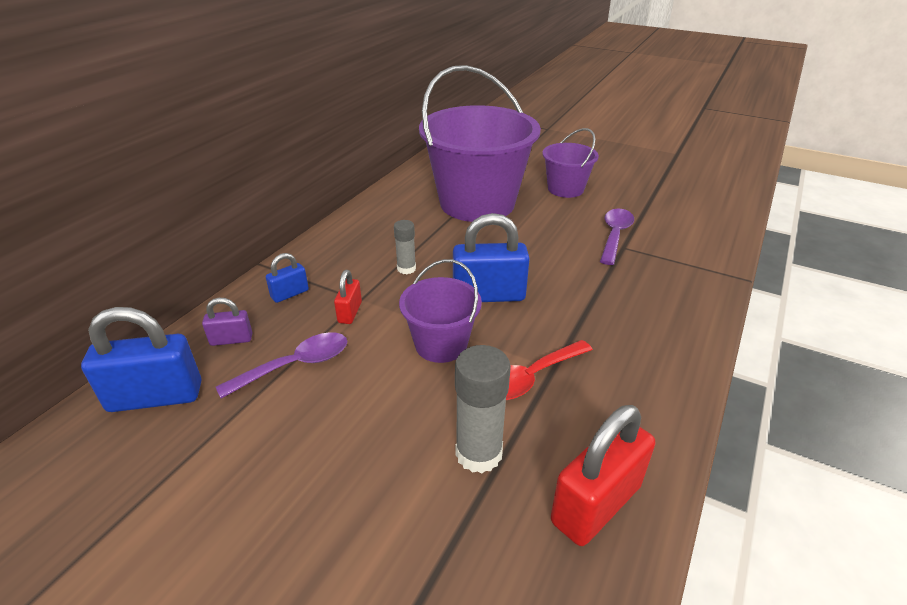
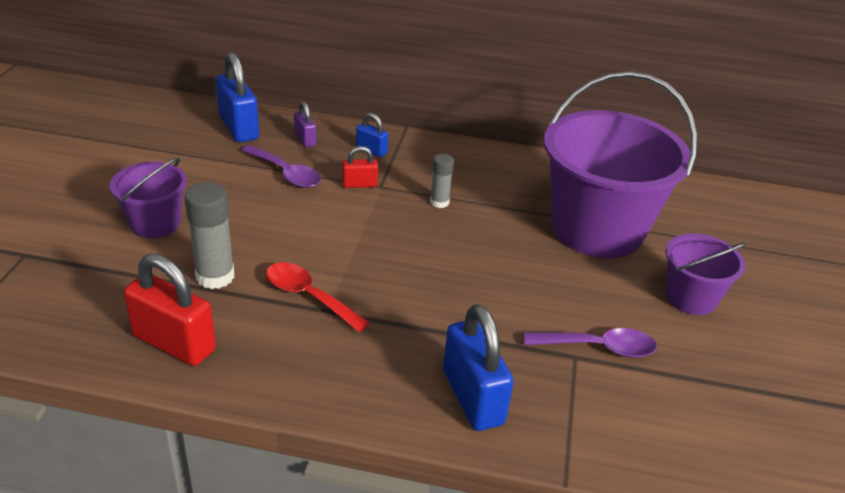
camera: 70 degrees right, 0 degrees up
purple bucket [399,259,482,363] -> purple bucket moved to [110,158,187,238]
blue padlock [453,213,530,302] -> blue padlock moved to [443,304,514,431]

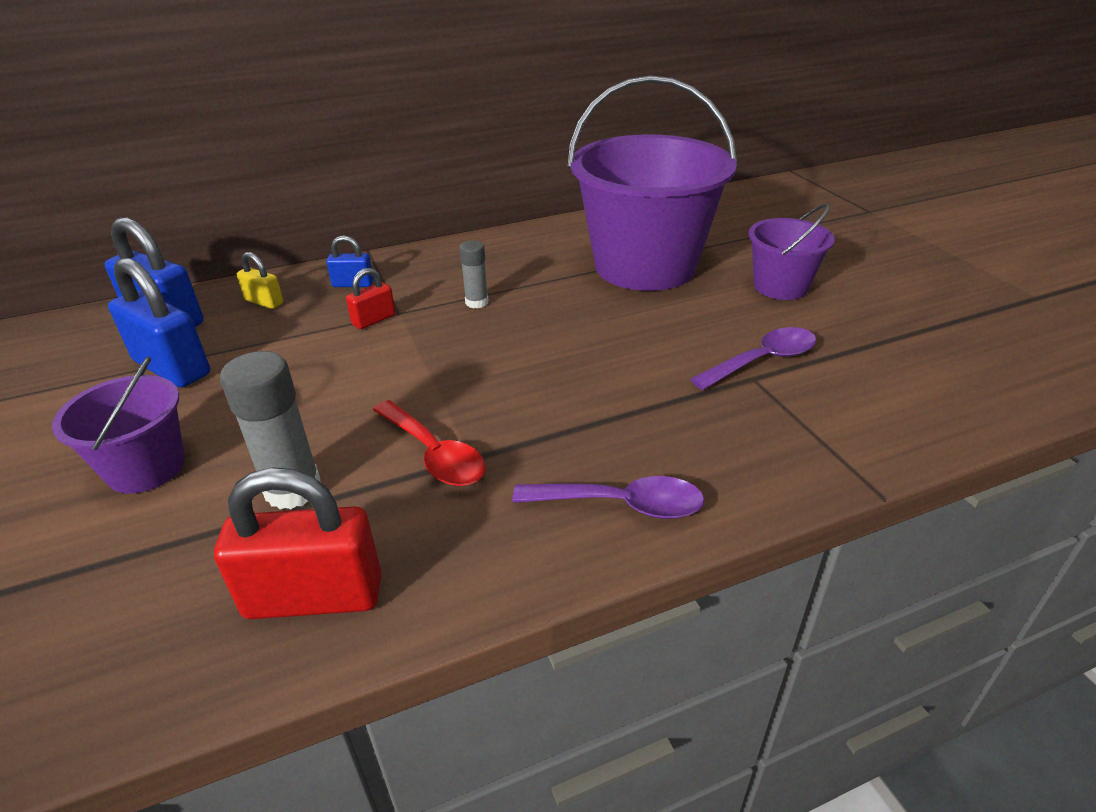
camera: 30 degrees left, 0 degrees up
purple spoon [241,145,321,188] -> purple spoon moved to [512,476,705,519]
red spoon [266,262,370,332] -> red spoon turned 135 degrees counterclockwise [373,400,486,486]
purple padlock [294,101,316,147] -> yellow padlock [237,252,283,309]
blue padlock [443,304,514,431] -> blue padlock moved to [108,258,210,388]

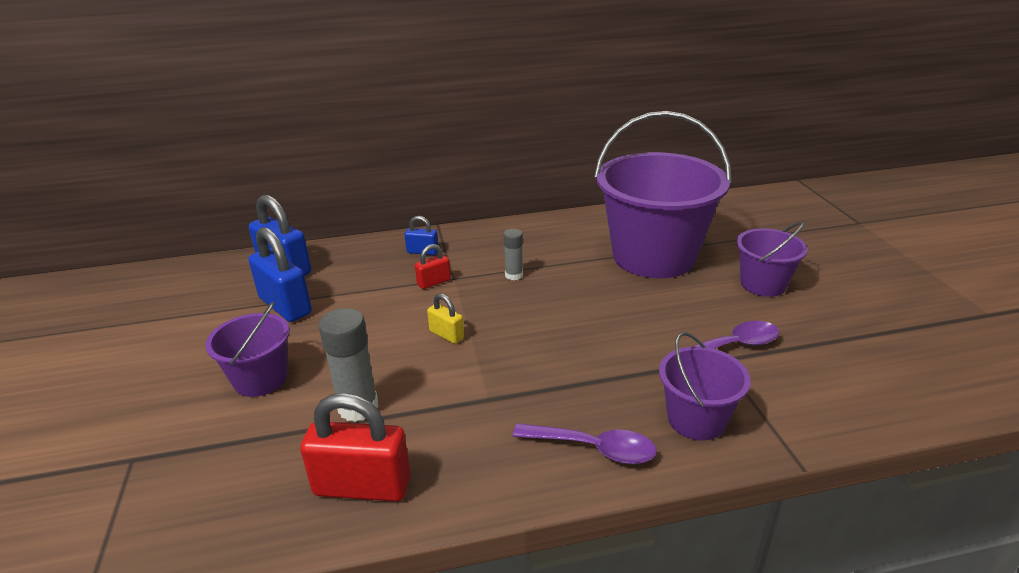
camera: 10 degrees right, 5 degrees down
yellow padlock [237,252,283,309] -> yellow padlock moved to [427,293,464,344]
red spoon [373,400,486,486] -> none
none -> purple bucket [659,332,751,441]

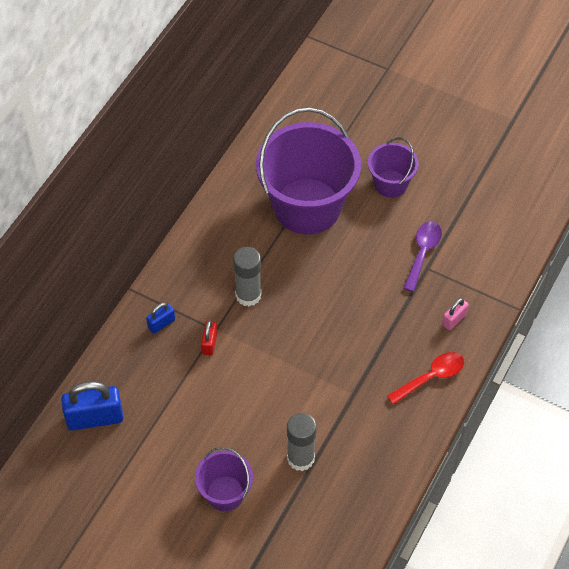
camera: 50 degrees left, 25 degrees up
blue padlock [248,227,312,322] -> none
red padlock [300,393,411,502] -> none
yellow padlock [427,293,464,344] -> none
grey glue stick [503,229,523,280] -> grey glue stick [233,247,262,307], size x1.71
purple spoon [513,423,657,464] -> red spoon [387,352,464,405]
purple bucket [659,332,751,441] -> pink padlock [442,298,469,330]

